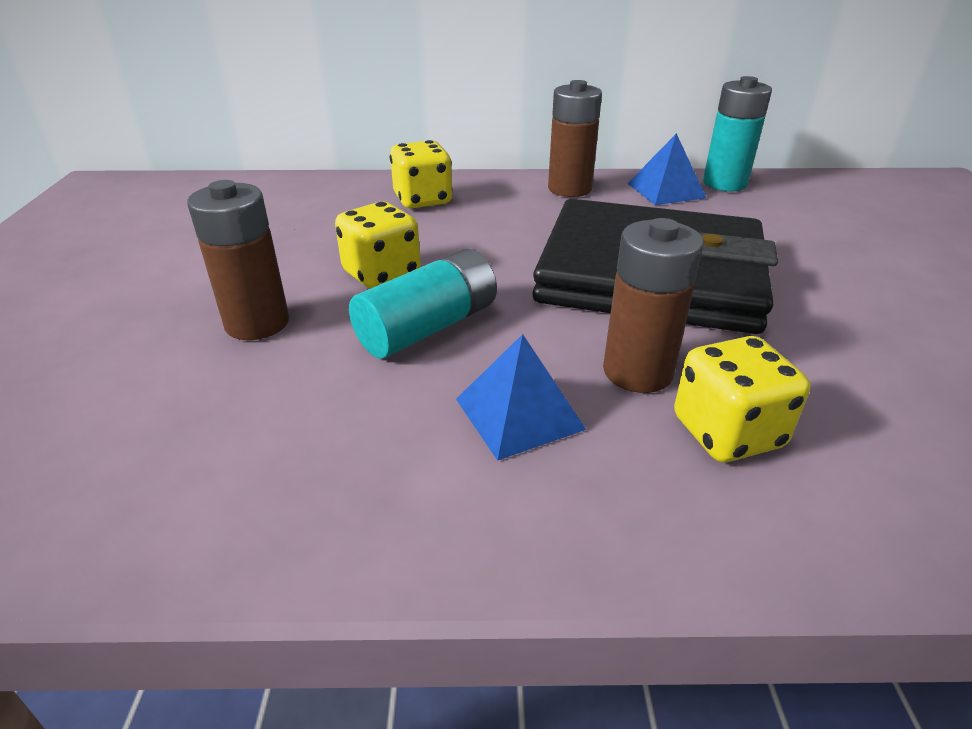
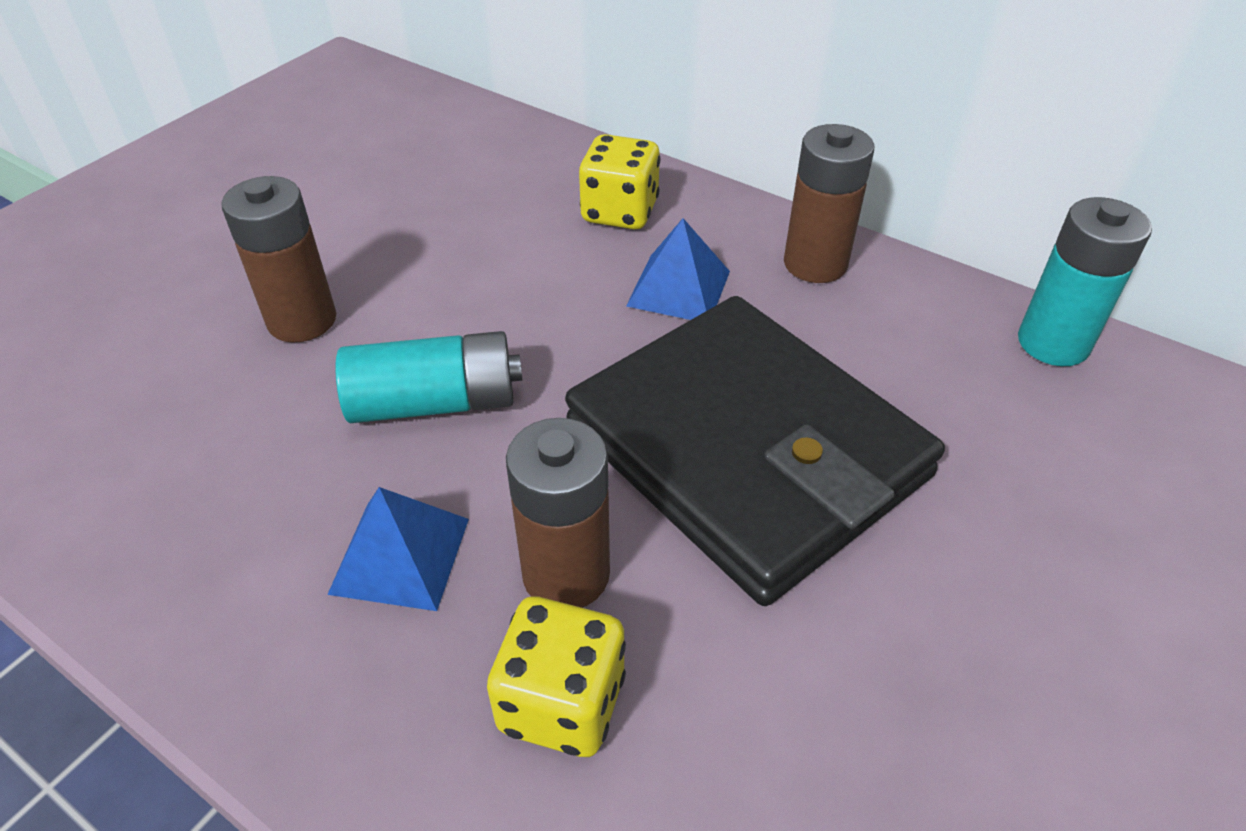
camera: 35 degrees right, 10 degrees up
yellow dice [335,202,421,289] -> none
blue pyramid [628,133,706,205] -> blue pyramid moved to [626,218,730,320]

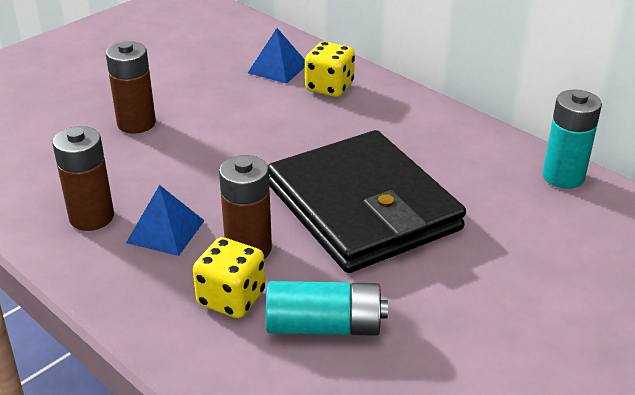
camera: 10 degrees right, 10 degrees down
turquoise battery [335,331,523,423] -> turquoise battery moved to [266,281,388,336]
blue pyramid [626,218,730,320] -> blue pyramid moved to [248,28,305,84]
brown battery [784,124,874,283] -> brown battery moved to [52,126,114,231]

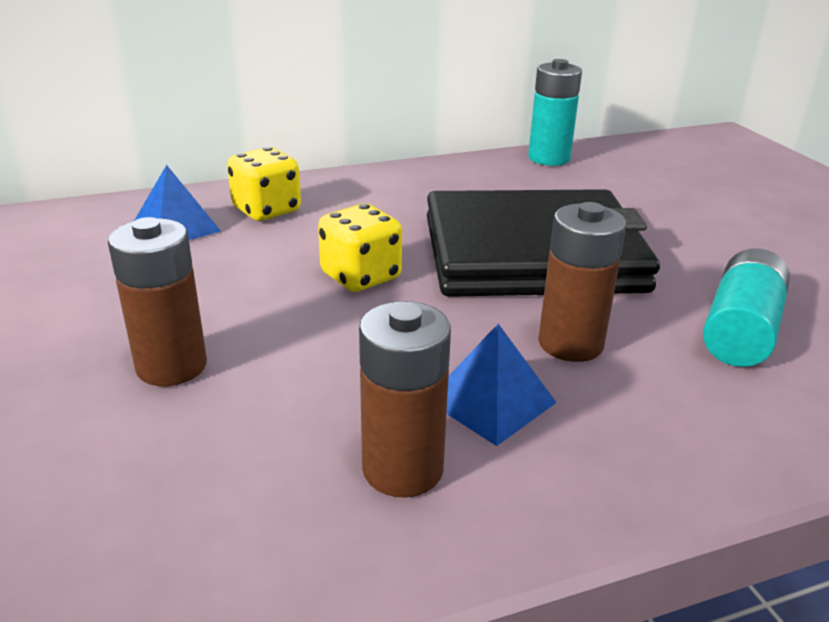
camera: 65 degrees left, 5 degrees down
yellow dice [193,237,266,318] -> yellow dice moved to [318,204,402,292]

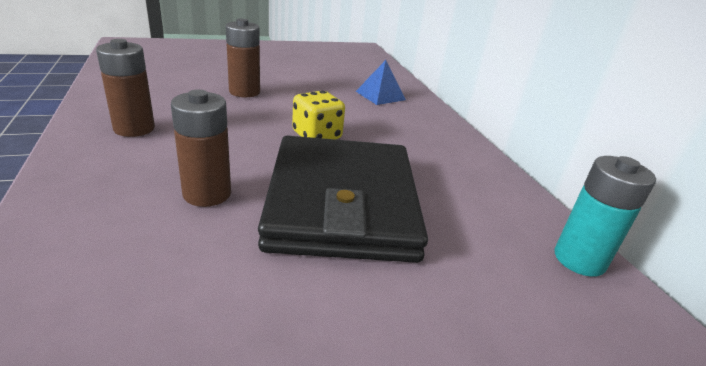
camera: 90 degrees right, 0 degrees up
yellow dice [227,147,301,221] -> none
blue pyramid [447,324,557,446] -> none
turquoise battery [703,249,790,367] -> none

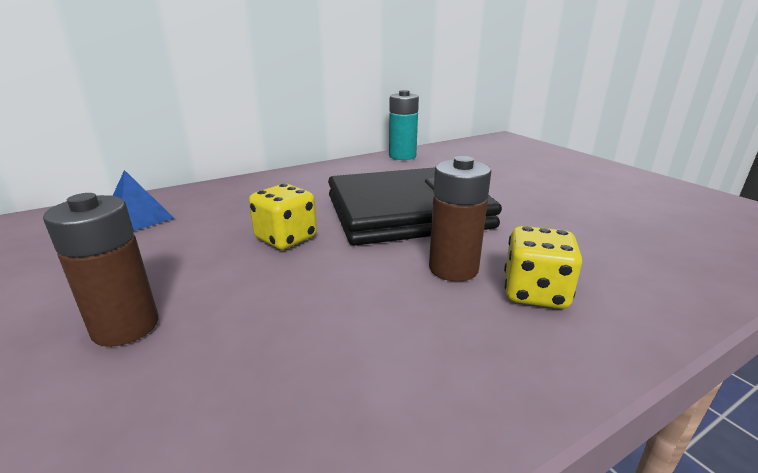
camera: 100 degrees left, 5 degrees down
brown battery [96,39,155,137] -> none
none -> yellow dice [504,226,582,309]

